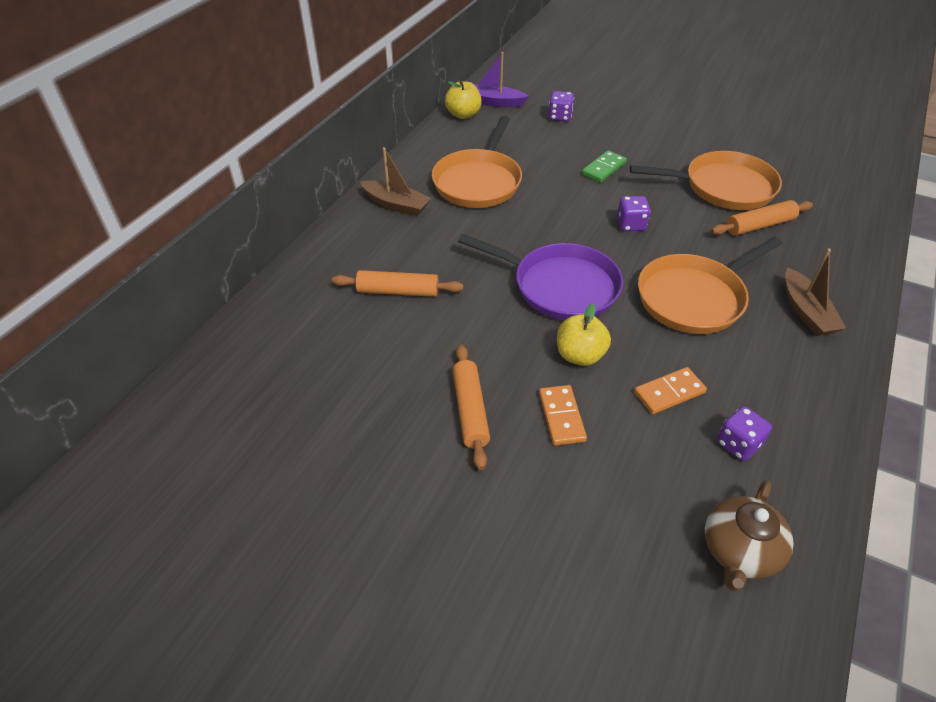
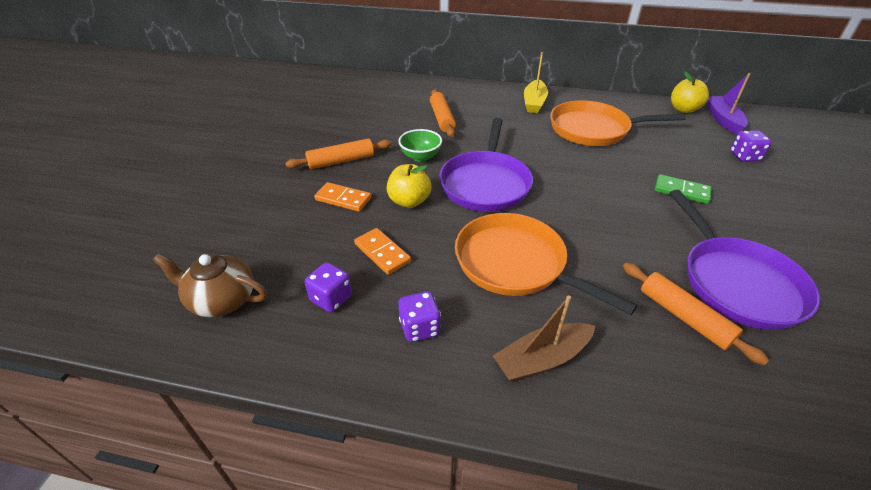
camera: 75 degrees right, 5 degrees down
brown boat [360,147,431,216] -> yellow boat [524,52,548,113]
orange domino [539,385,587,446] -> orange domino turned 45 degrees clockwise [314,182,371,212]
purple dice [617,196,651,231] -> purple dice moved to [398,291,441,342]
orange pan [630,151,782,210] -> purple pan [669,190,820,330]
none -> green bowl [398,129,442,162]

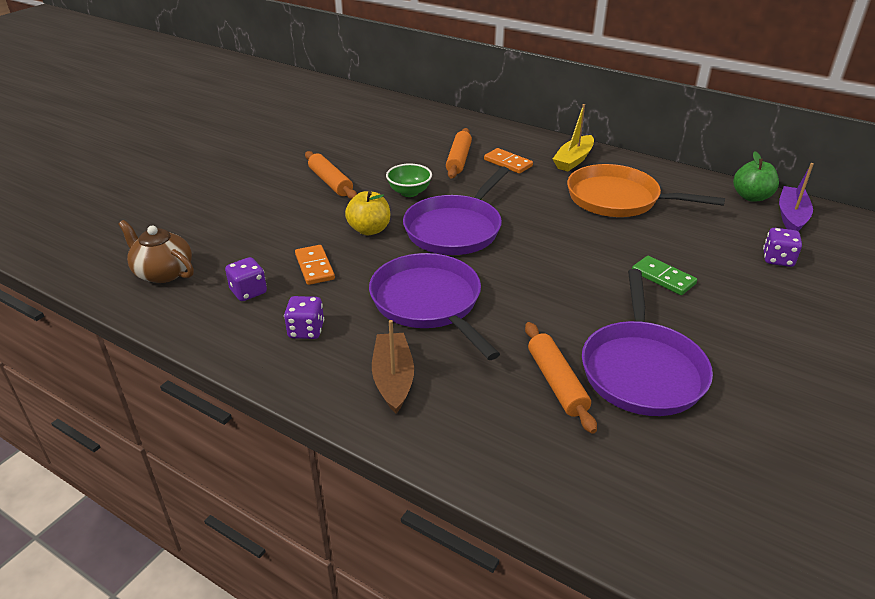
camera: 20 degrees right, 5 degrees down
orange rolling pin [285,139,392,169] -> orange rolling pin turned 60 degrees clockwise [305,151,357,199]
orange domino [314,182,371,212] -> orange domino moved to [484,148,533,174]
orange pan [455,213,637,315] -> purple pan [369,253,500,360]
brown boat [493,295,595,382] -> brown boat turned 90 degrees clockwise [372,320,414,414]
yellow apple [671,72,709,113] -> green apple [733,151,779,202]

